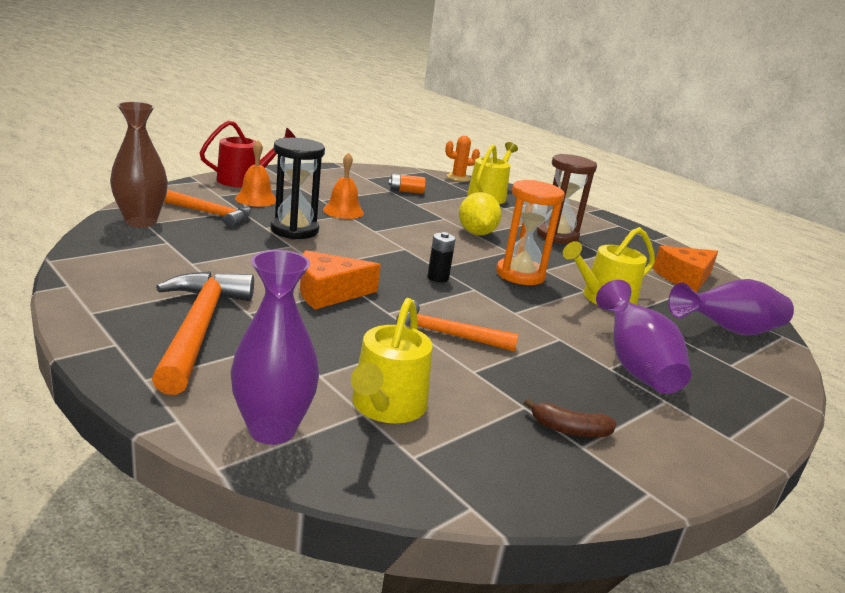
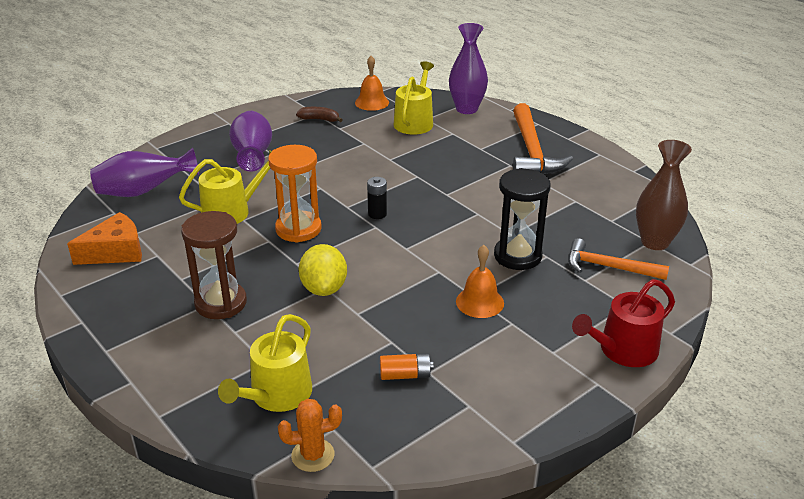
camera: 175 degrees left, 10 degrees up
orange bell [235,140,276,207] -> orange bell moved to [355,56,389,111]
orange cheese [300,250,381,310] -> none
orange hammer [396,300,519,352] -> none

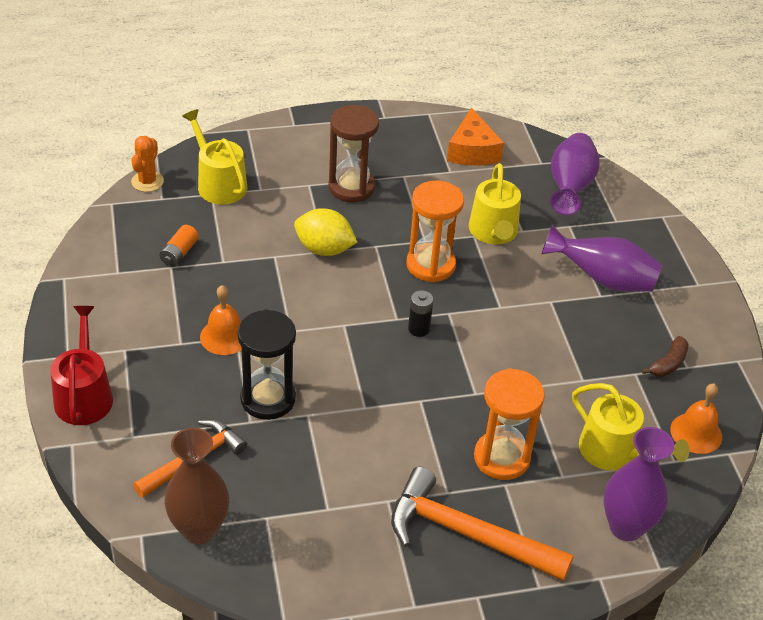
camera: 115 degrees right, 10 degrees up
none -> orange hourglass [474,368,545,480]

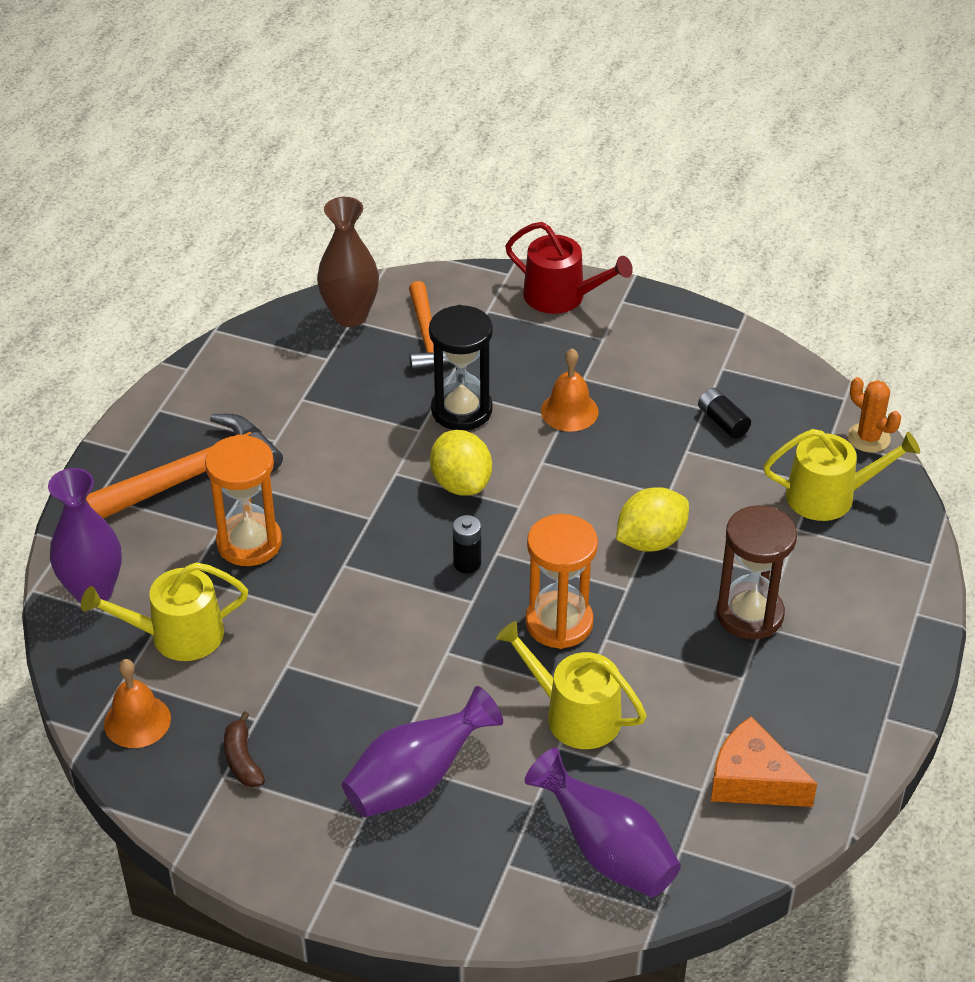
camera: 125 degrees right, 0 degrees up
orange battery [159,225,199,267] -> black battery [698,388,751,439]
none -> yellow lemon [430,430,492,496]

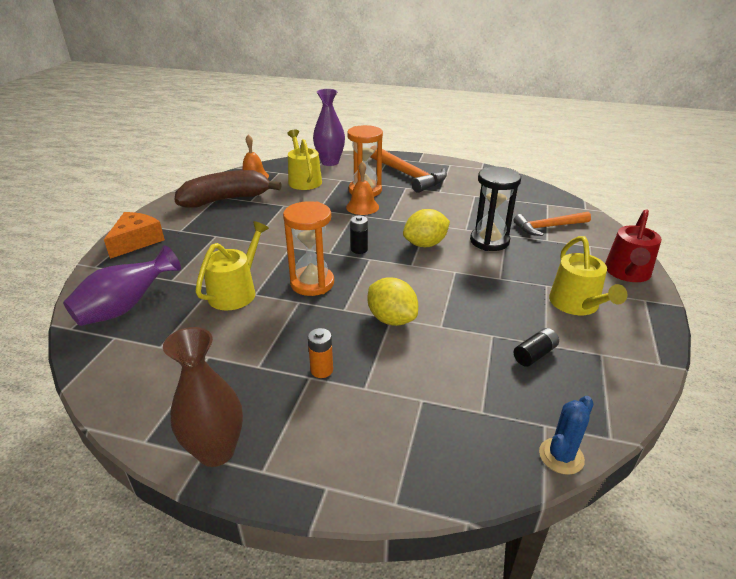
camera: 85 degrees right, 10 degrees down
brown banana [224,711,265,787] -> brown banana [175,170,282,208], size x2.34
brown vase [317,197,379,327] -> brown vase moved to [163,327,243,467]
purple vase [342,686,503,818] -> none
orange bell [541,348,599,432] -> orange bell moved to [346,161,379,215]
orange cheese [711,716,817,807] -> orange cheese moved to [104,212,165,259]
brown hourglass [716,505,797,639] -> orange battery [308,328,333,378]
yellow watering can [763,429,920,521] -> yellow watering can moved to [549,236,627,315]
orange cactus [848,377,901,453] -> blue cactus [539,396,593,475]

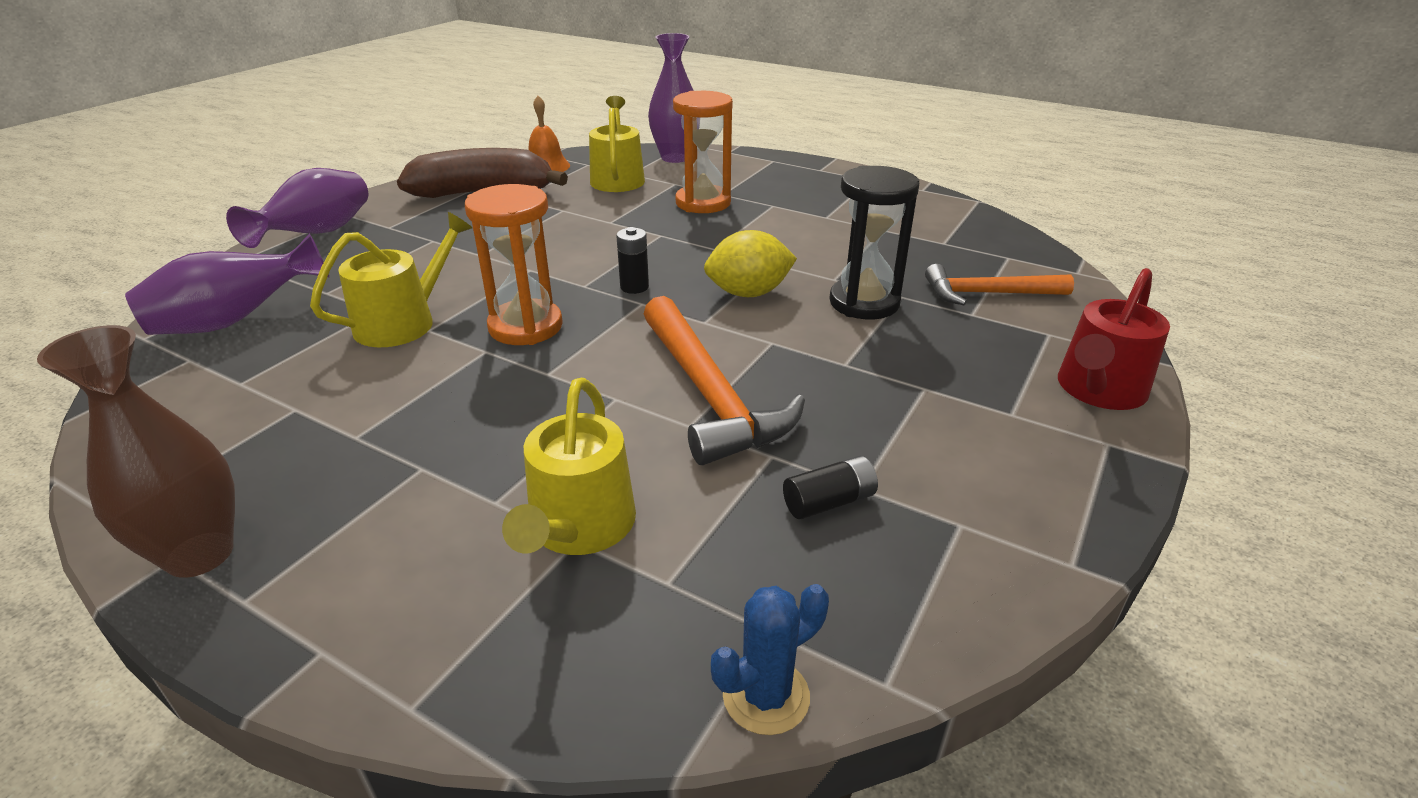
camera: 15 degrees right, 0 degrees up
orange cheese [104,212,165,259] -> purple vase [226,168,368,248]
orange battery [308,328,333,378] -> none
orange bell [346,161,379,215] -> none
yellow lemon [367,278,418,326] -> none
orange hammer [370,149,447,193] -> orange hammer moved to [644,296,805,465]
yellow watering can [549,236,627,315] -> yellow watering can moved to [502,378,636,555]

